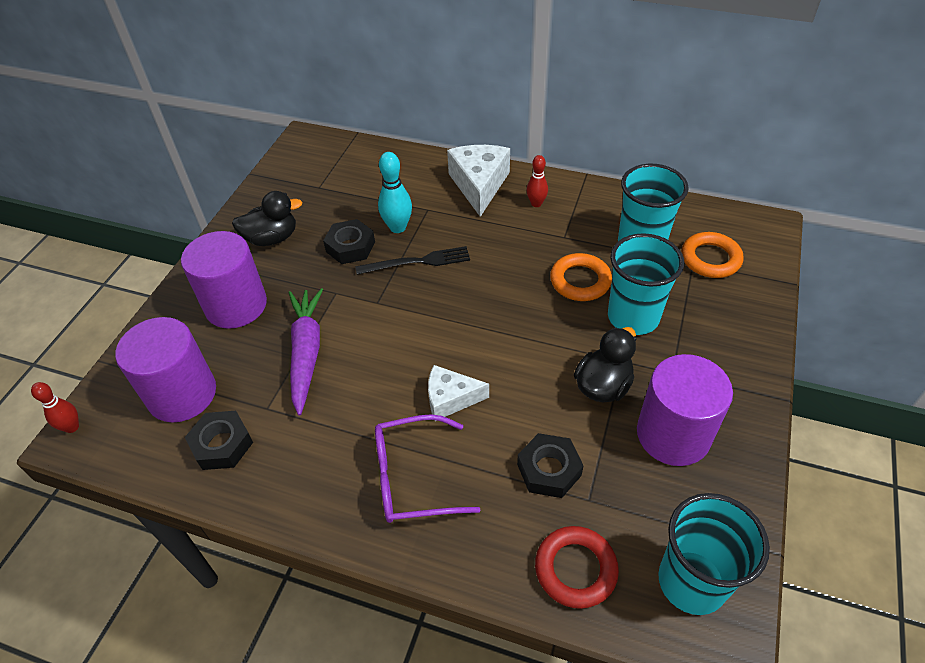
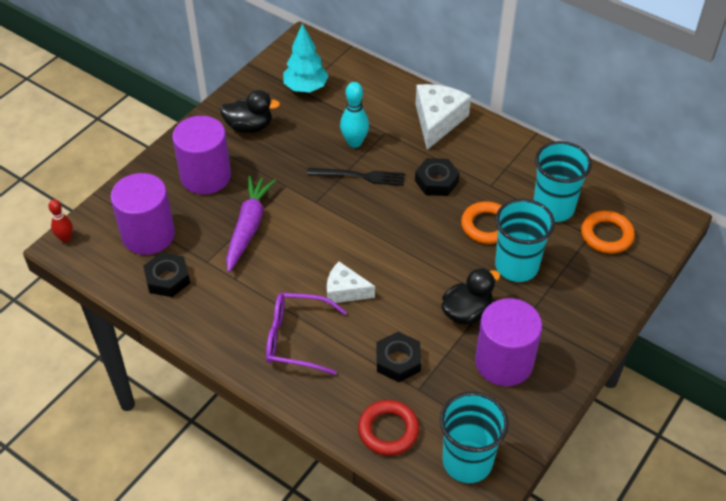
camera: 15 degrees right, 0 degrees up
black nut [323,219,375,264] -> black nut moved to [415,158,460,196]
red bowling pin [526,155,548,207] -> none
none -> turquoise tree [283,23,328,92]

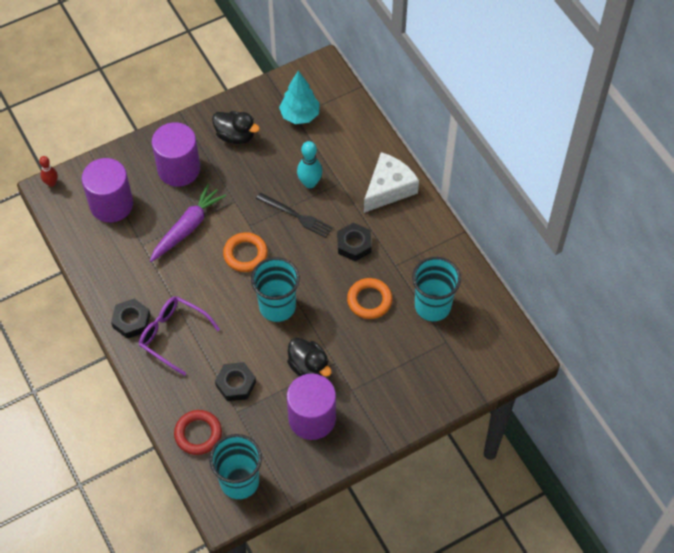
camera: 25 degrees right, 10 degrees up
black nut [143,252,190,297] -> black nut moved to [111,298,150,339]
white cheese [327,261,375,304] -> none
black duck [441,268,500,325] -> black duck turned 60 degrees clockwise [287,338,331,377]
turquoise cup [495,199,555,282] -> turquoise cup moved to [251,257,300,322]
orange ring [581,211,635,254] -> orange ring moved to [223,232,268,272]

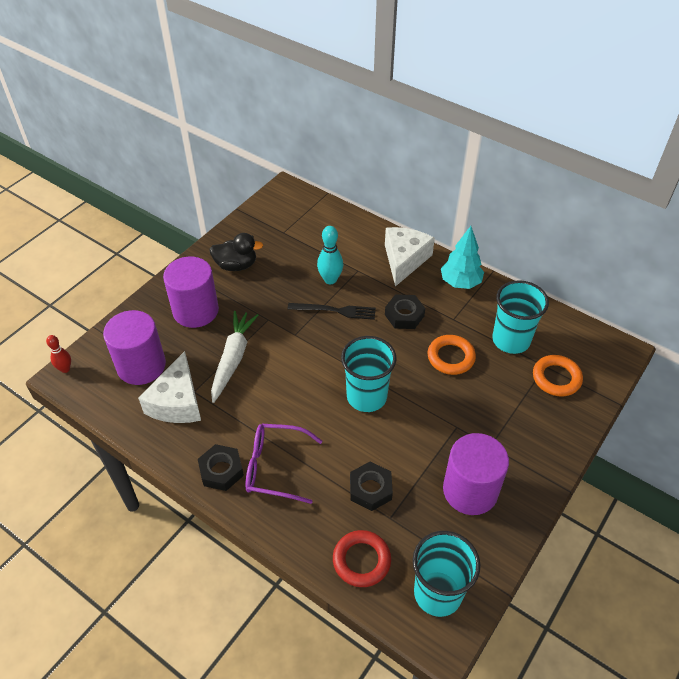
camera: 25 degrees left, 10 degrees down
purple carrot [150,184,226,262] -> white carrot [211,311,259,403]
orange ring [223,232,268,272] -> orange ring moved to [533,355,583,397]
turquoise tree [279,71,320,124] -> turquoise tree moved to [441,226,484,289]
black duck [287,338,331,377] -> none
none -> white cheese [138,351,201,423]

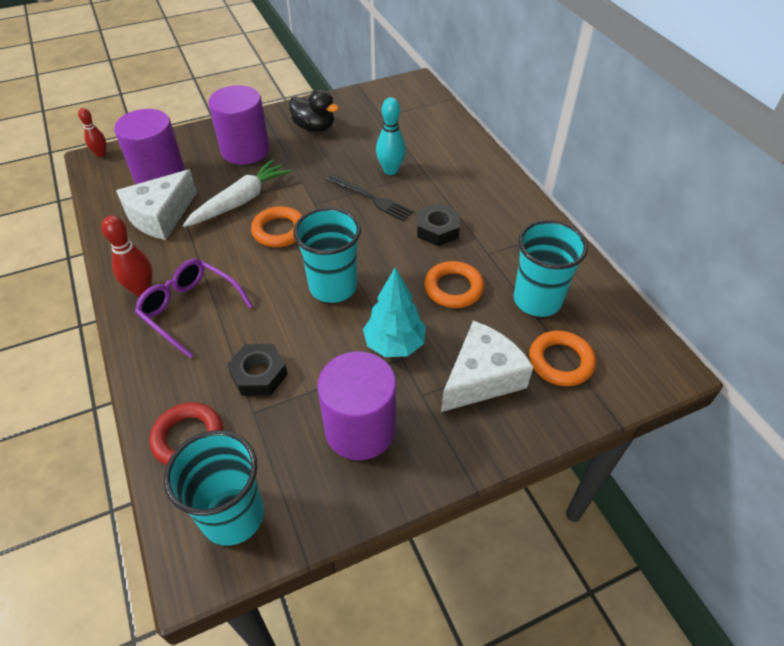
camera: 30 degrees right, 0 degrees up
black nut [198,444,244,491] -> red bowling pin [101,216,152,296]
white cheese [385,227,435,287] -> white cheese moved to [441,321,533,412]
turquoise tree [441,226,484,289] -> turquoise tree moved to [363,267,426,357]
none -> orange ring [251,206,303,247]

